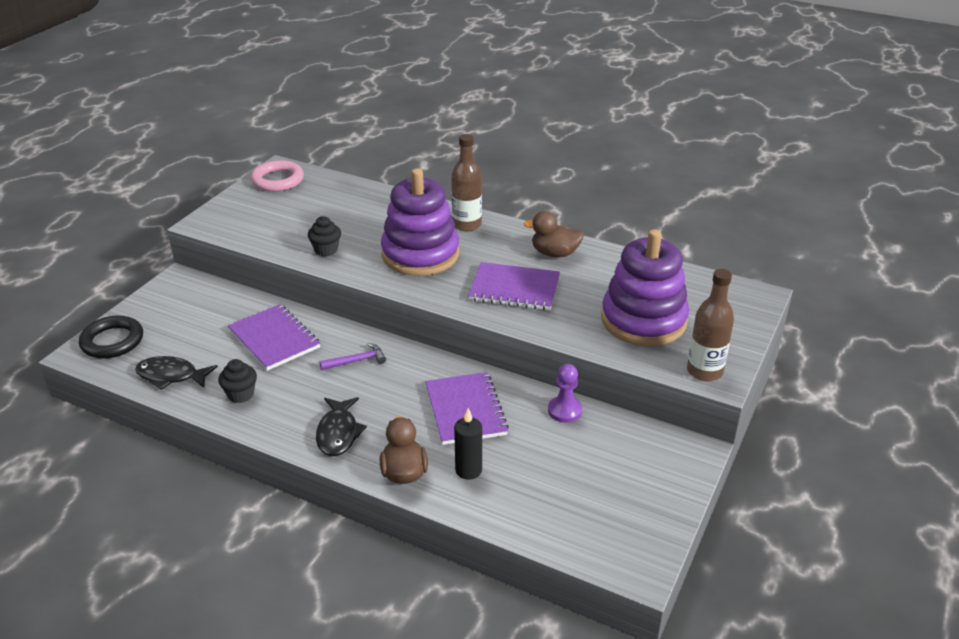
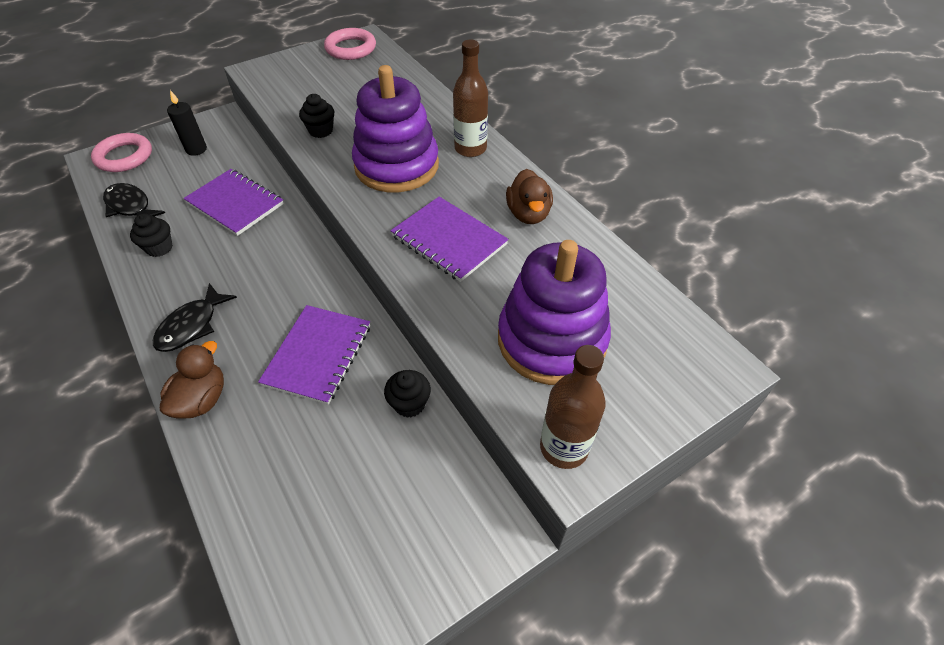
camera: 30 degrees right, 15 degrees up
black ring [79,315,143,359] -> pink ring [91,133,152,172]
purple notebook [228,304,320,371] -> purple notebook turned 45 degrees counterclockwise [183,169,284,236]
purple hammer [320,343,386,370] -> none
black candle [454,408,482,480] -> black candle moved to [167,90,207,156]
brown duck [523,211,584,257] -> brown duck turned 135 degrees counterclockwise [506,169,553,224]
purple pawn [548,364,582,423] -> black cupcake [384,370,431,418]

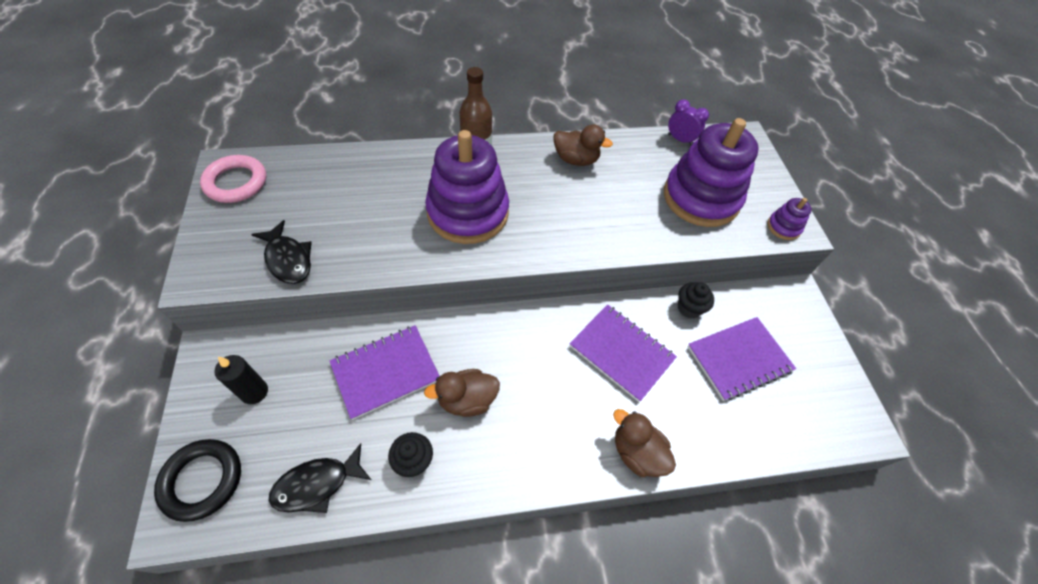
camera: 70 degrees left, 5 degrees up
pink ring [91,133,152,172] -> black ring [154,439,241,522]
black fish [153,283,237,352] -> black fish moved to [251,220,312,284]
black cupcake [299,94,335,138] -> none
purple notebook [391,197,509,282] -> purple notebook moved to [688,317,796,401]
brown bottle [540,345,606,469] -> purple stacking toy [767,198,812,240]
none -> brown duck [424,369,500,417]
none -> purple clock [668,99,709,145]

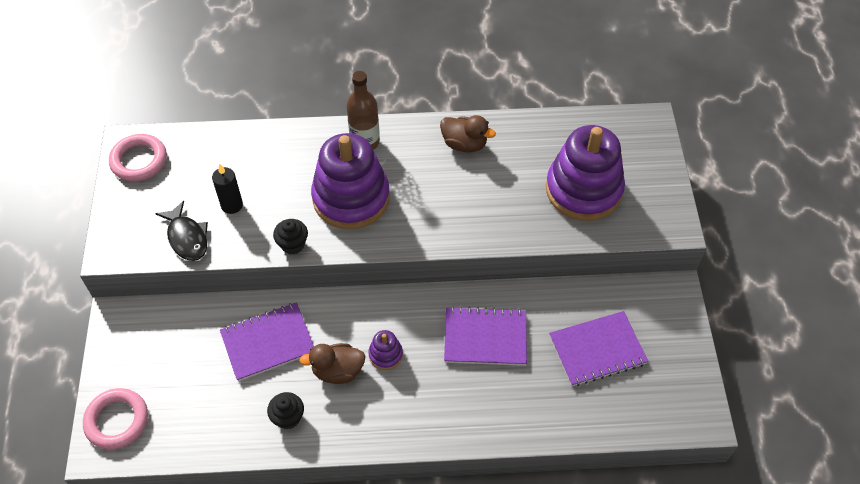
camera: 10 degrees right, 0 degrees up
black ring [154,439,241,522] -> pink ring [83,388,148,449]
black candle [214,355,268,404] -> black candle moved to [212,164,243,214]
black fish [269,443,371,513] -> none
purple notebook [570,305,677,402] -> purple notebook turned 45 degrees counterclockwise [444,306,527,366]
brown duck [613,409,676,477] -> none
purple clock [668,99,709,145] -> none
black cupcake [678,282,714,318] -> black cupcake moved to [273,219,308,254]
purple stacking toy [767,198,812,240] -> purple stacking toy moved to [368,330,403,370]

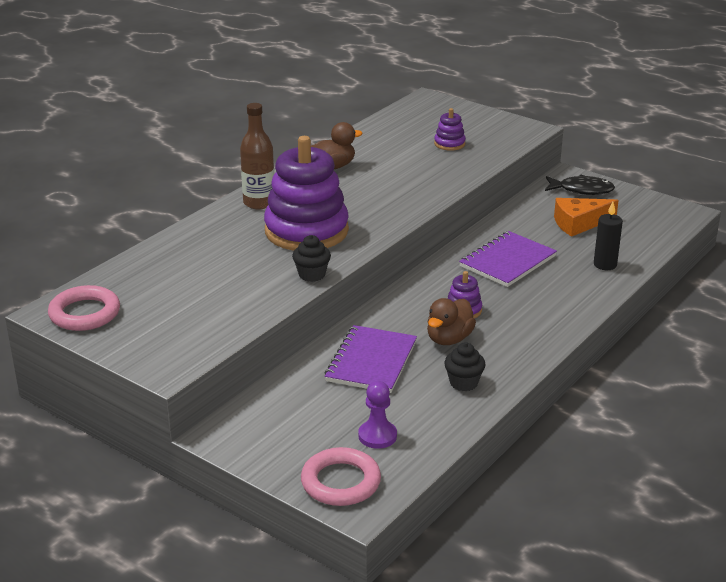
camera: 50 degrees left, 25 degrees down
black fish [155,201,208,261] -> black fish moved to [545,175,615,195]
black candle [212,164,243,214] -> black candle moved to [594,201,623,270]
purple stacking toy [546,125,625,221] -> purple stacking toy [434,108,466,151], size x0.42
purple notebook [549,311,649,386] -> orange cheese [554,198,619,237]
none -> purple pawn [358,381,397,449]

